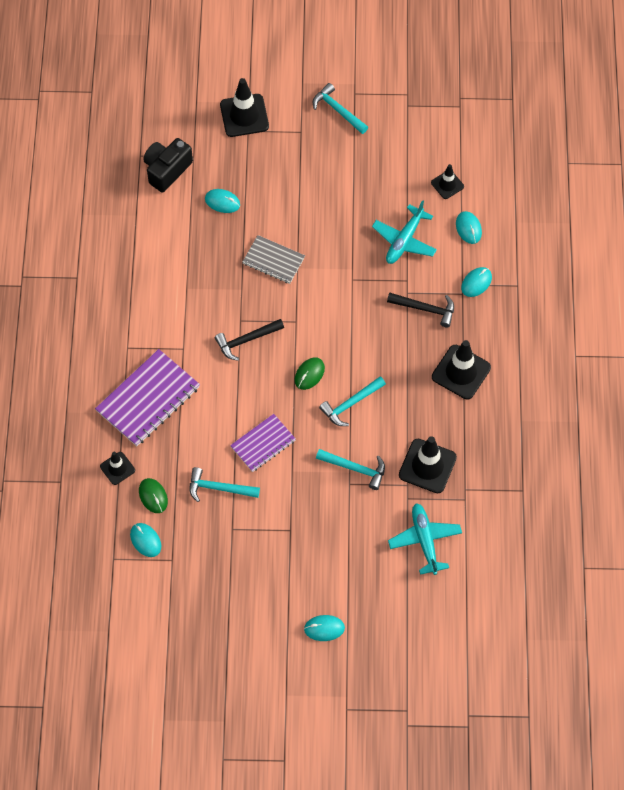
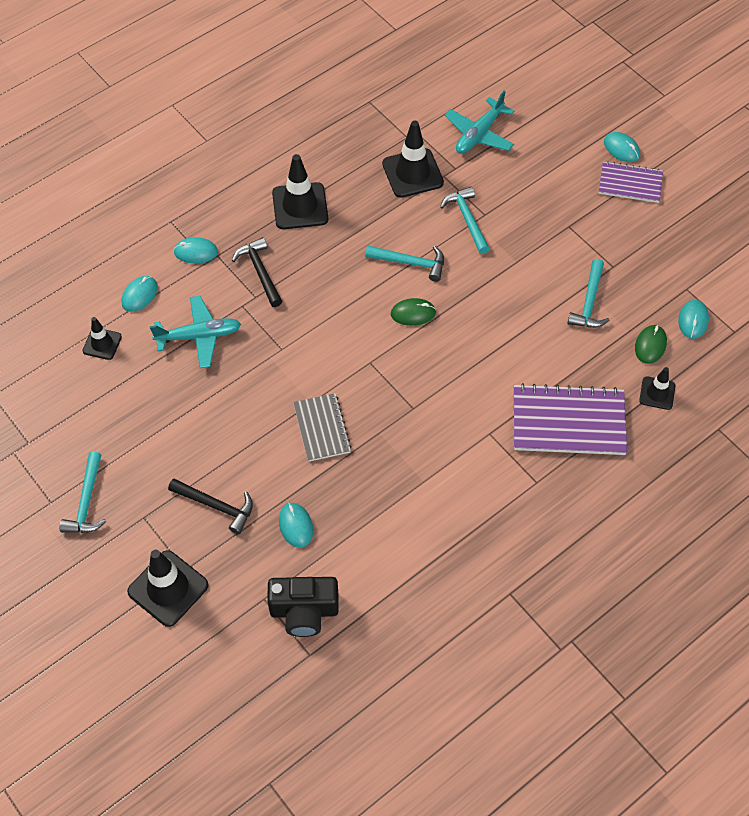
camera: 130 degrees left, 5 degrees down
turquoise hammer [190,467,260,502] -> turquoise hammer turned 45 degrees clockwise [567,259,610,328]
black hammer [215,319,284,361] -> black hammer moved to [168,478,253,534]
purple notebook [230,414,296,472] -> purple notebook moved to [599,161,663,203]

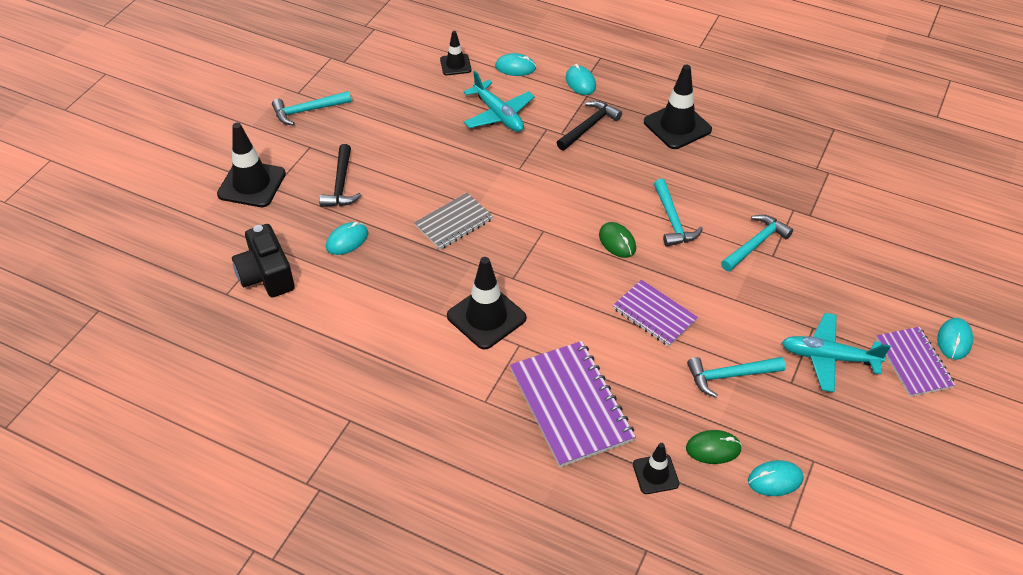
camera: 65 degrees right, 10 degrees down
black traffic cone [382,121,444,198] -> black traffic cone moved to [447,257,526,350]
turquoise plane [445,91,514,154] -> turquoise plane moved to [782,313,891,392]
none -> purple notebook [613,280,698,346]

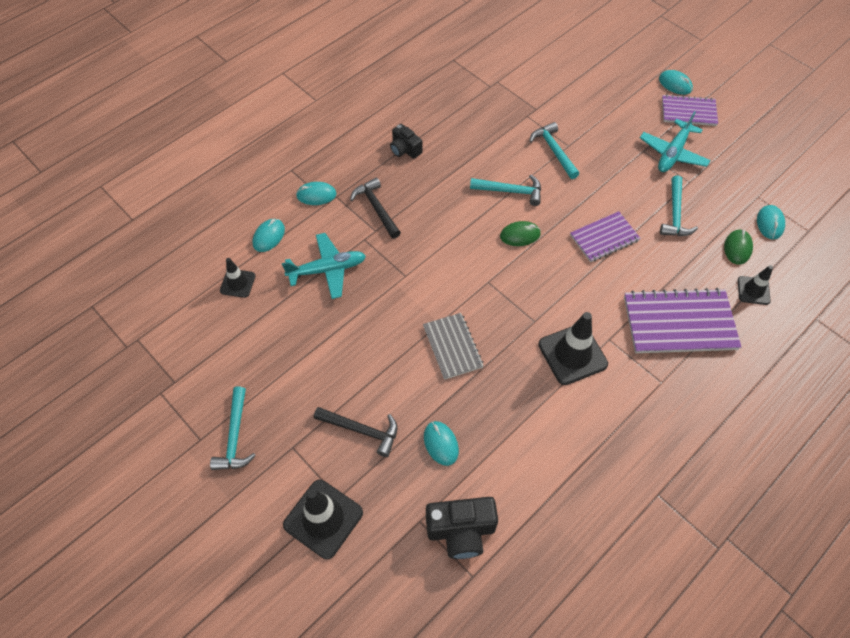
camera: 70 degrees left, 10 degrees up
black traffic cone [644,65,712,149] -> black camera [390,124,423,159]

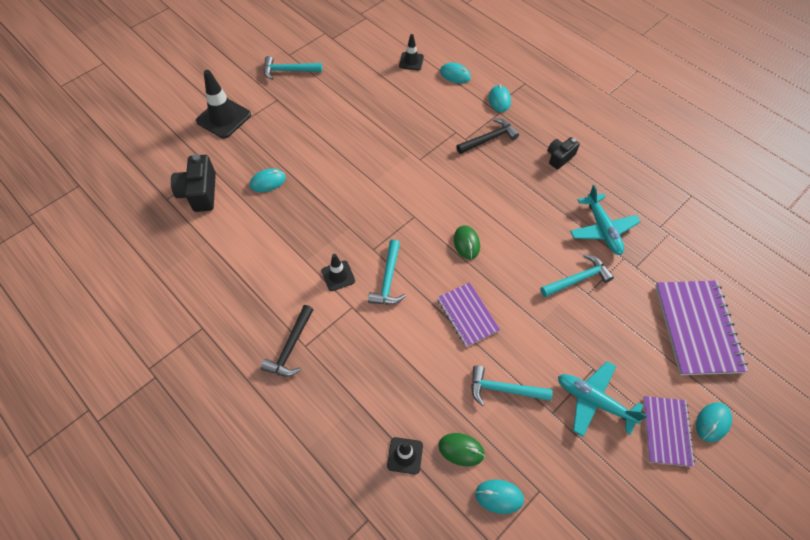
camera: 90 degrees right, 0 degrees up
turquoise plane [282,233,366,299] -> turquoise plane moved to [570,185,640,255]
black hammer [314,407,397,457] -> black hammer moved to [261,305,314,377]
grey notebook [423,313,484,380] -> none
turquoise hammer [470,174,541,206] -> turquoise hammer moved to [368,239,406,305]
black traffic cone [538,312,608,385] -> black traffic cone [321,254,355,291], size x0.57
purple notebook [624,288,741,353] -> purple notebook moved to [655,281,748,375]

